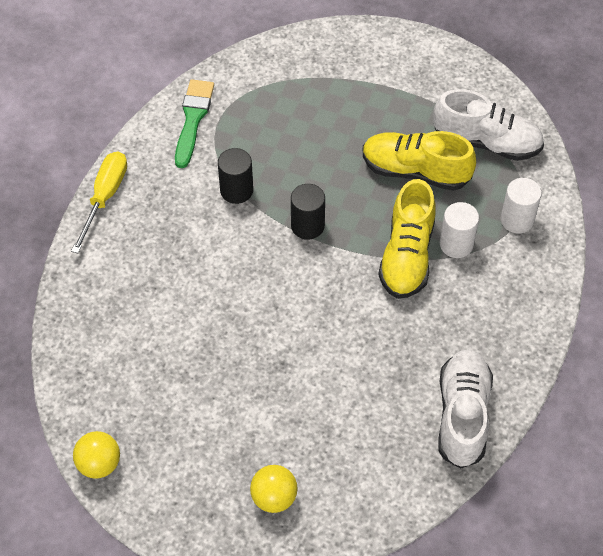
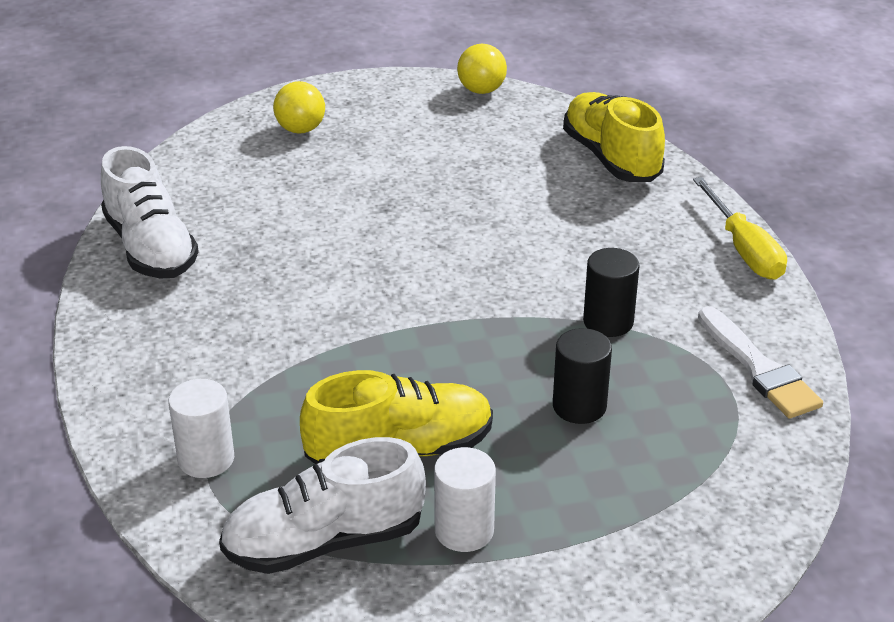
camera: 145 degrees right, 20 degrees down
green brush [175,79,214,168] -> white brush [698,306,823,419]
black cylinder [291,184,325,239] -> black cylinder moved to [553,328,612,424]
yellow shoe [378,179,436,299] -> yellow shoe moved to [563,92,665,182]
white cylinder [440,202,479,258] -> white cylinder moved to [434,447,496,552]

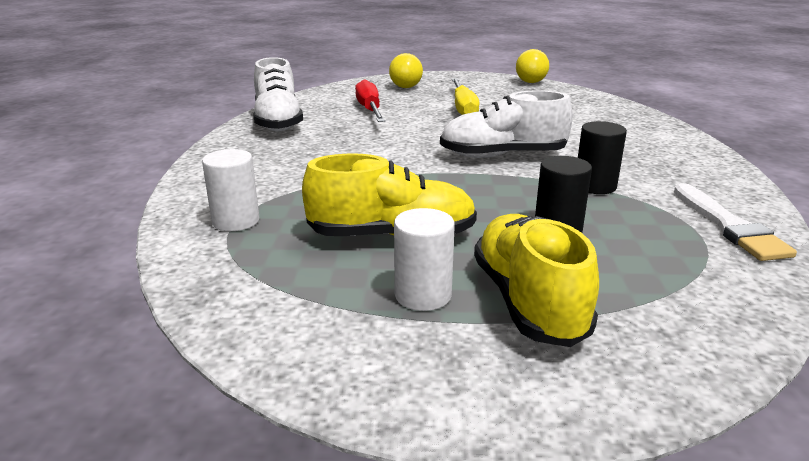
camera: 15 degrees right, 10 degrees down
white shoe [219,437,426,574] -> white shoe moved to [440,91,573,158]
yellow shoe [563,92,665,182] -> yellow shoe moved to [474,214,599,347]
yellow screwdriver [693,177,787,280] -> yellow screwdriver moved to [452,78,479,115]
none -> red screwdriver [355,79,385,122]

